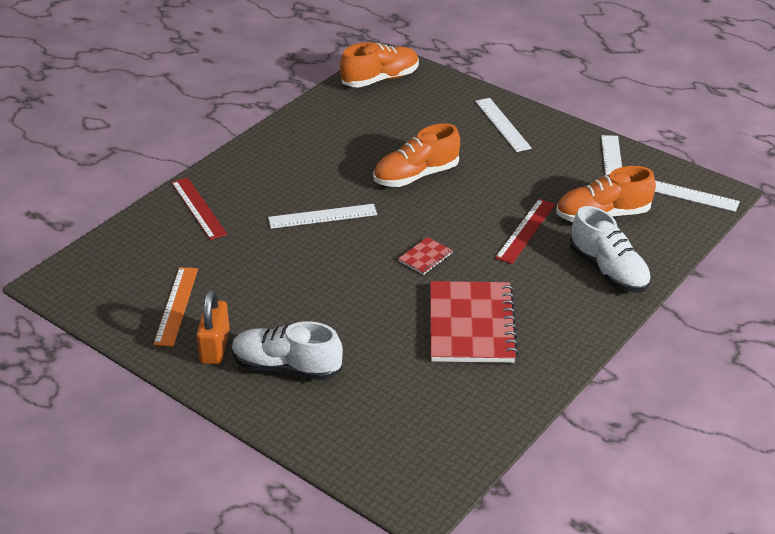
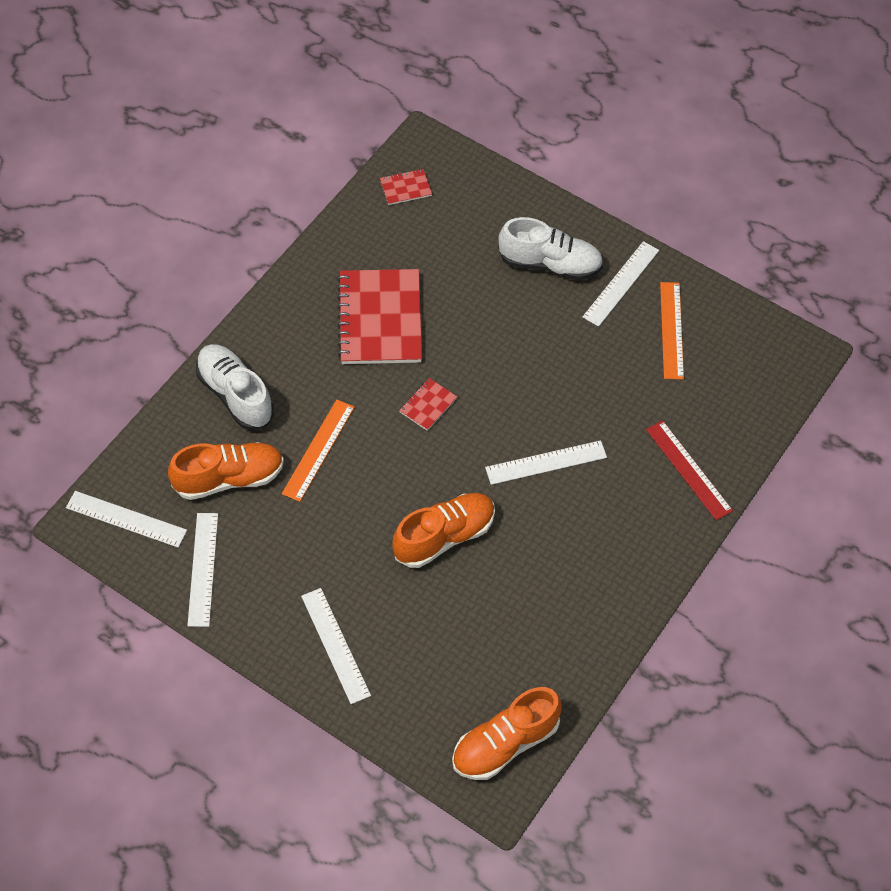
camera: 175 degrees right, 20 degrees up
orange padlock [196,289,230,364] -> white ruler [583,241,659,327]
red ruler [495,199,555,264] -> orange ruler [282,399,355,502]
none -> red notebook [380,169,432,205]

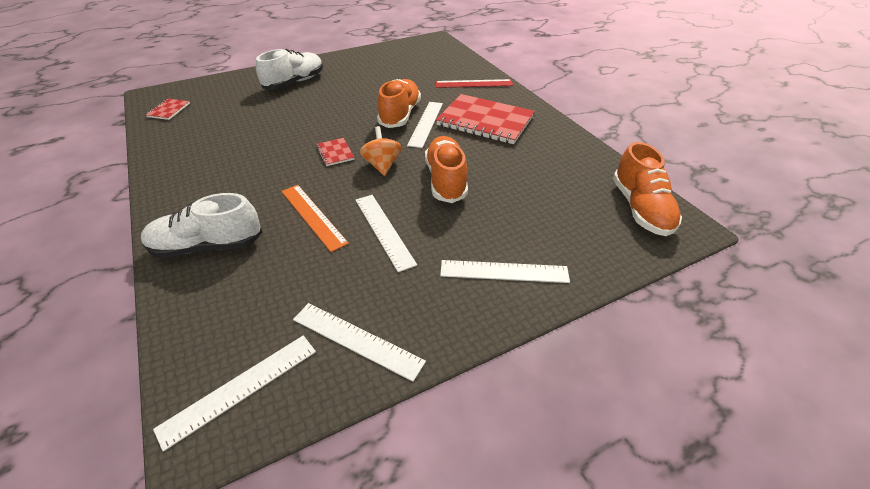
camera: 60 degrees left, 15 degrees down
orange shoe [168,442,284,500] -> orange shoe moved to [377,79,421,128]
red notebook [337,269,422,364] -> red notebook moved to [436,94,535,144]
white ruler [583,241,659,327] -> white ruler moved to [355,195,417,272]
orange ruler [660,282,684,380] -> none
none -> orange spinning top [360,126,402,176]

